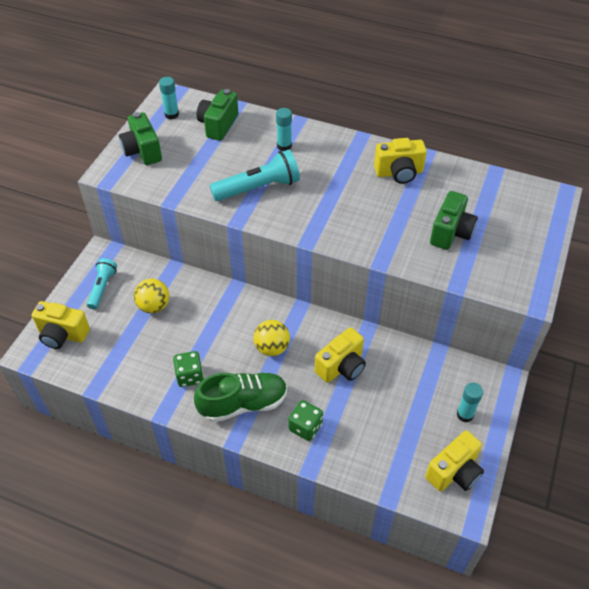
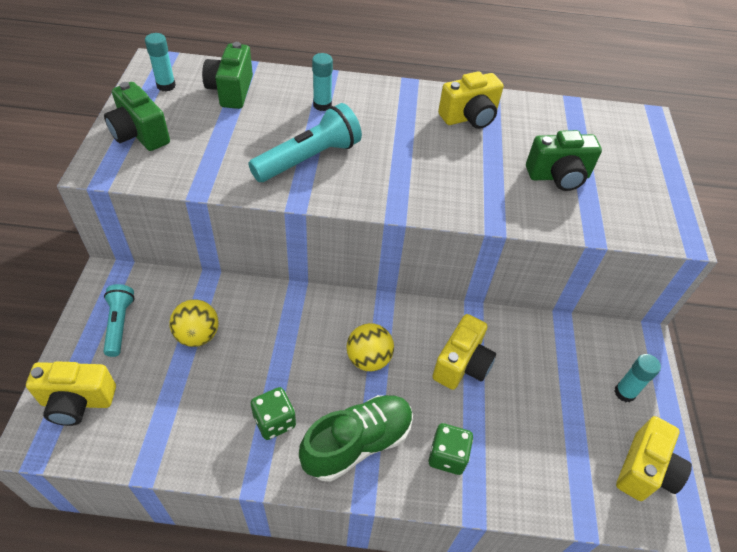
camera: 20 degrees left, 0 degrees up
green camera [430,191,478,250] -> green camera turned 75 degrees clockwise [526,130,602,191]

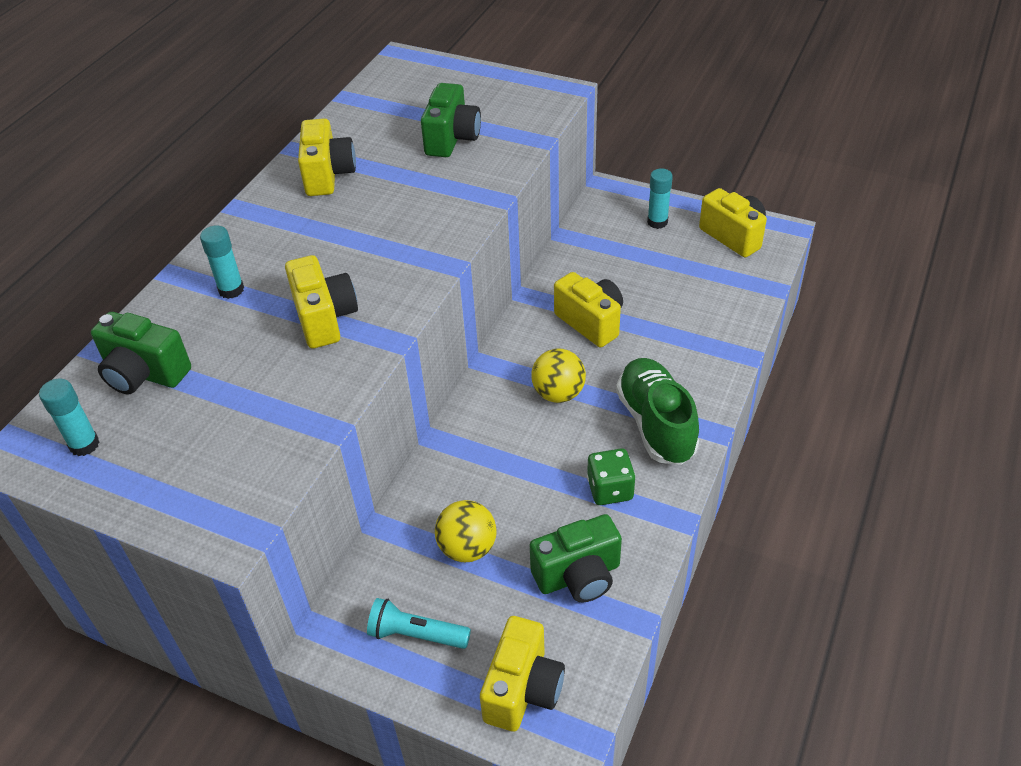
camera: 65 degrees left, 5 degrees down
green camera [104,82,170,151] -> green camera moved to [530,514,622,602]
turquoise flashlight [248,103,362,182] -> yellow camera [285,255,358,349]
green dice [428,423,473,475] -> none

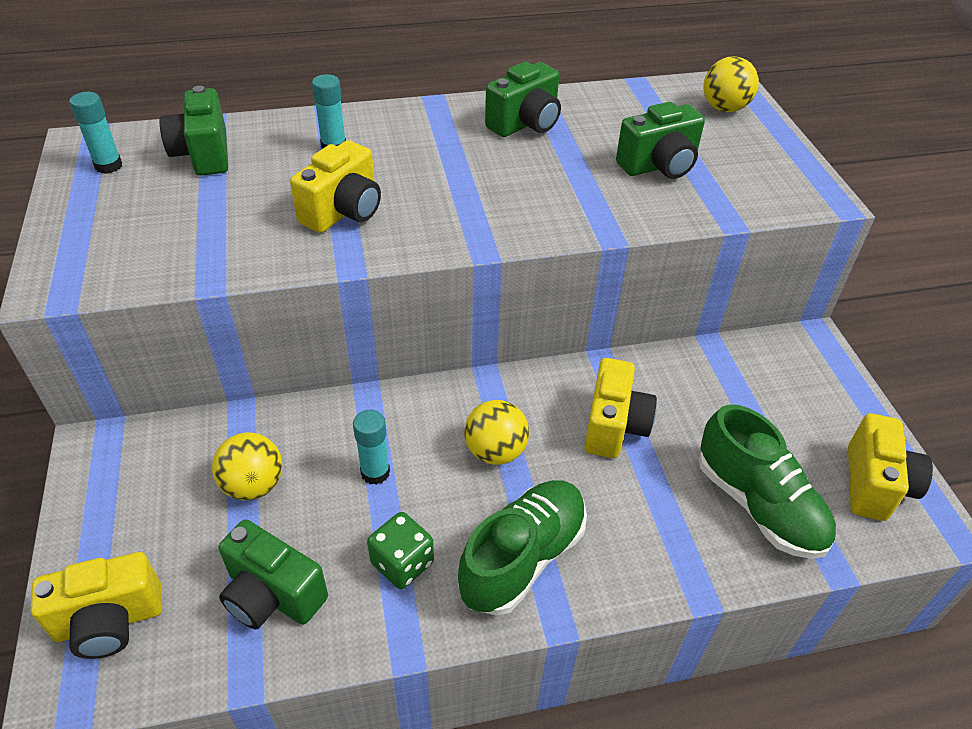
camera: 50 degrees right, 0 degrees up
yellow camera [298,118,356,196] -> green camera [485,62,561,137]
turquoise flashlight [367,598,471,649] -> none
turquoise glue stick [647,168,673,229] -> turquoise glue stick moved to [353,409,390,485]
none -> green shoe [699,404,836,559]
none -> yellow ball [704,56,759,112]

